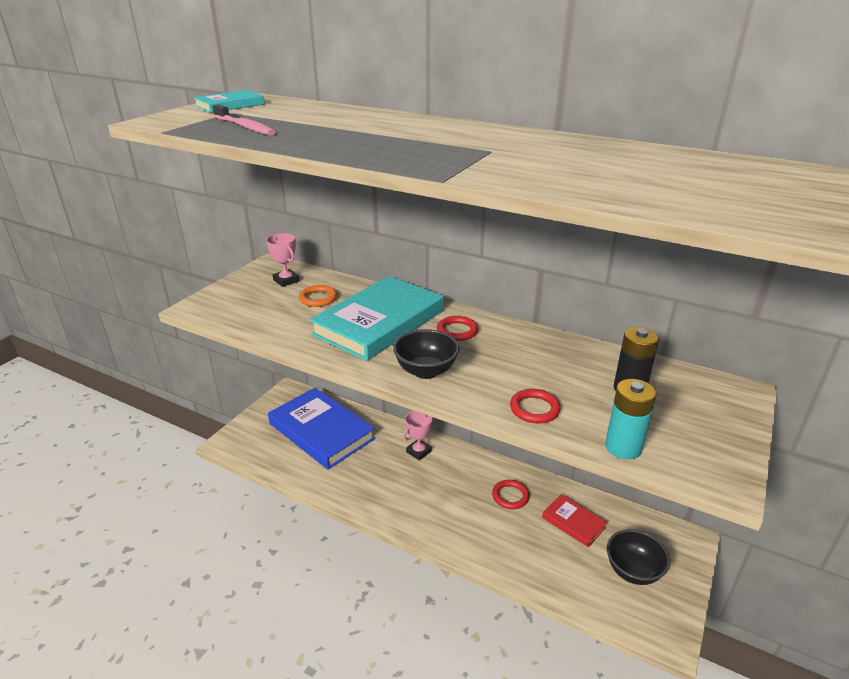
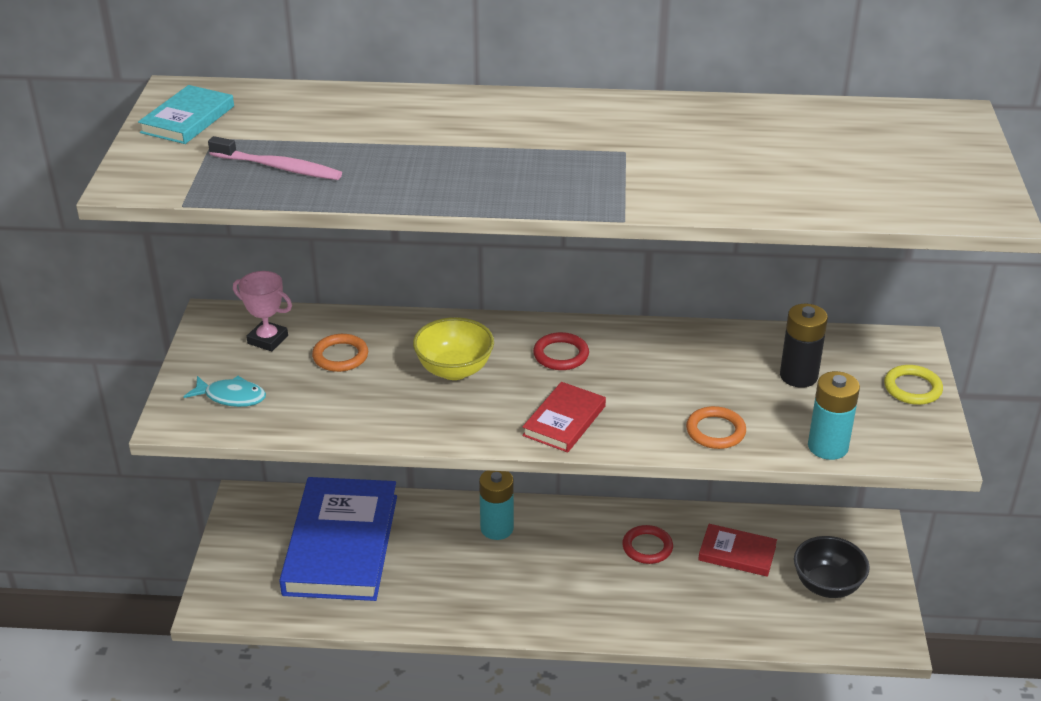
camera: 25 degrees left, 5 degrees up
blue book [268,387,375,470] -> blue book turned 75 degrees clockwise [279,477,397,601]
turquoise book [309,276,444,361] -> yellow bowl [413,317,494,380]
black bowl [393,329,459,379] -> red book [522,382,606,453]
pink trophy [403,411,434,461] -> turquoise battery [479,471,514,540]
red ring [510,389,561,423] -> orange ring [686,406,746,449]
none -> turquoise fish [183,376,266,407]
none -> yellow ring [884,365,943,405]

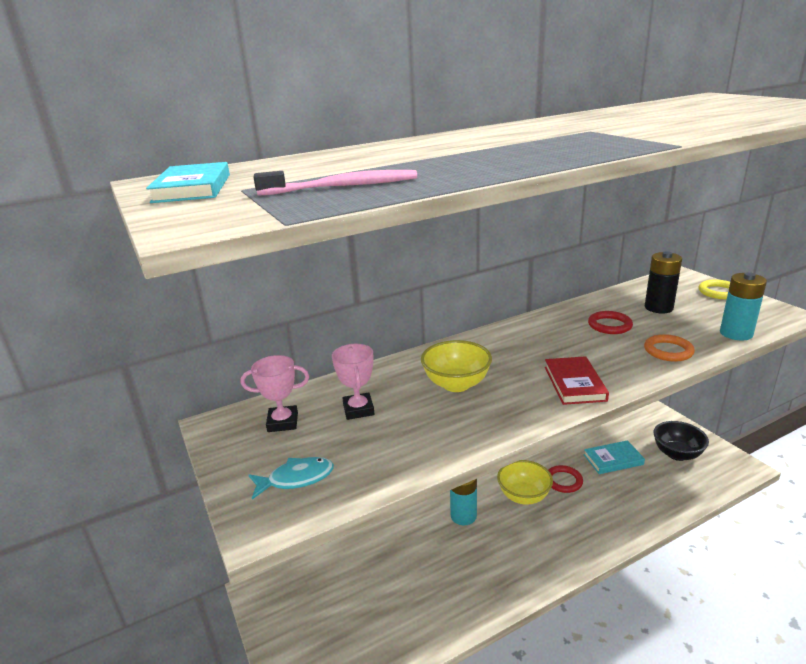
camera: 30 degrees left, 10 degrees down
blue book [279,477,397,601] -> none
orange ring [312,334,368,372] -> pink trophy [332,344,374,420]
red ring [533,332,589,370] -> red ring moved to [588,311,633,334]
red book [698,524,777,577] -> turquoise book [584,440,645,474]
none -> yellow bowl [497,460,553,505]

